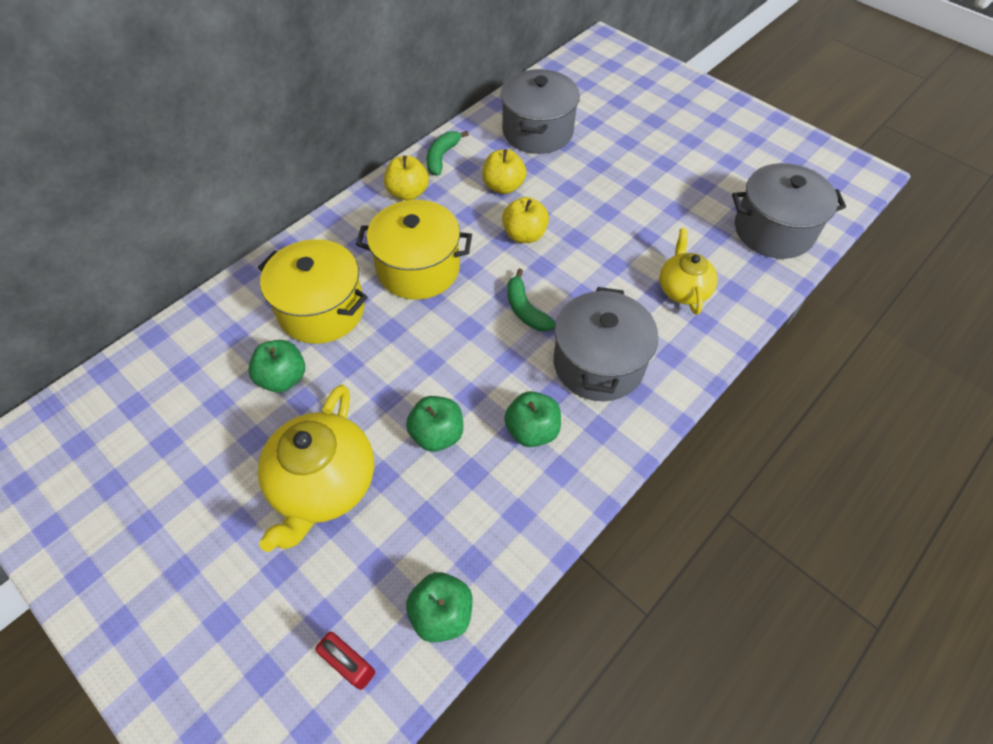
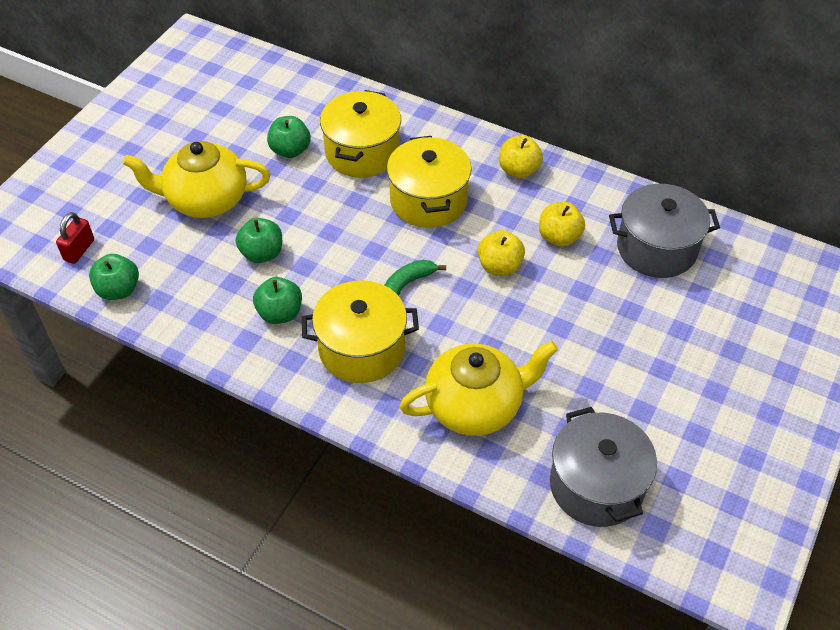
camera: 75 degrees right, 5 degrees down
green banana [426,131,469,176] -> none
grey pot [554,287,658,401] -> yellow pot [302,280,419,383]
yellow teapot [660,228,718,315] -> yellow teapot [399,341,558,436], size x1.64

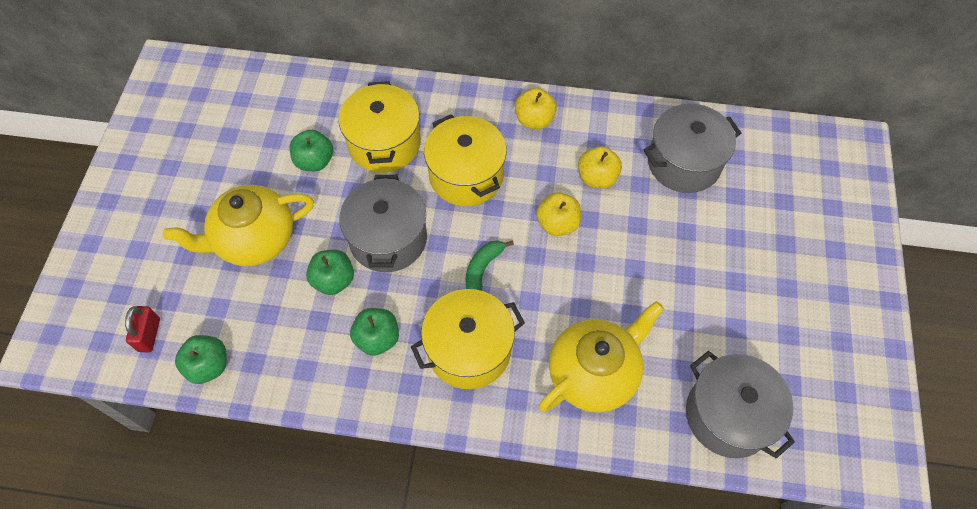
camera: 20 degrees left, 10 degrees up
none -> grey pot [339,175,427,272]

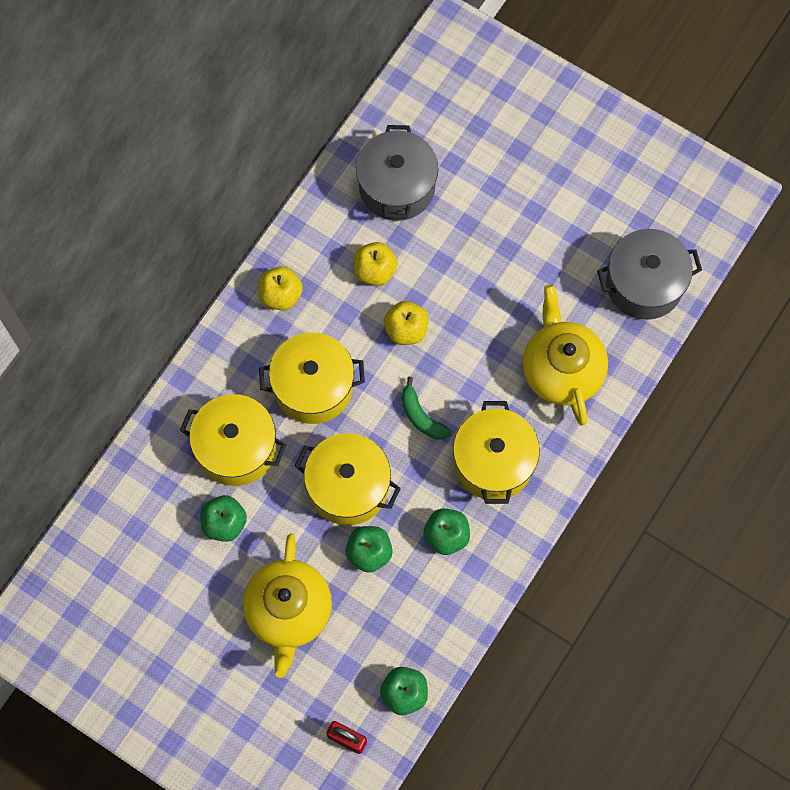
camera: 65 degrees left, 10 degrees up
grey pot [339,175,427,272] -> yellow pot [295,433,401,525]

